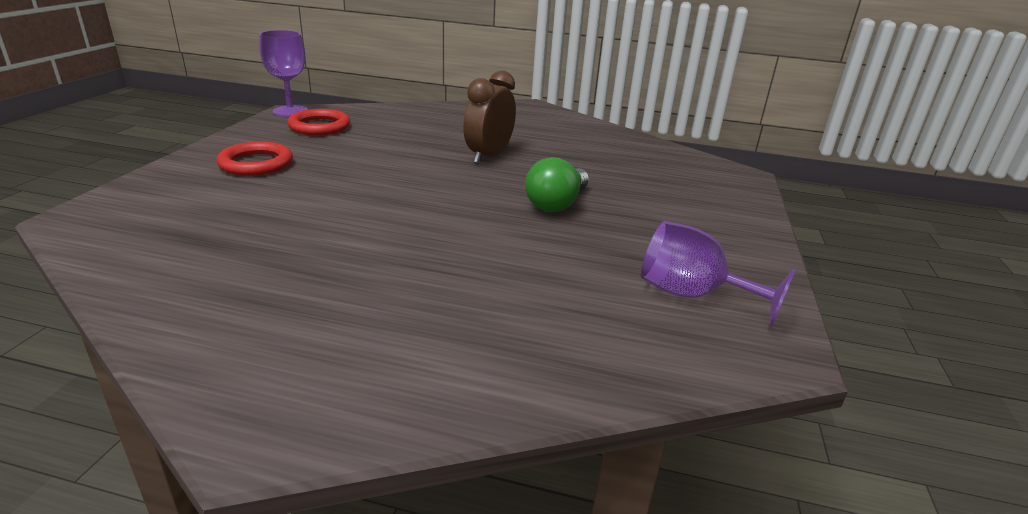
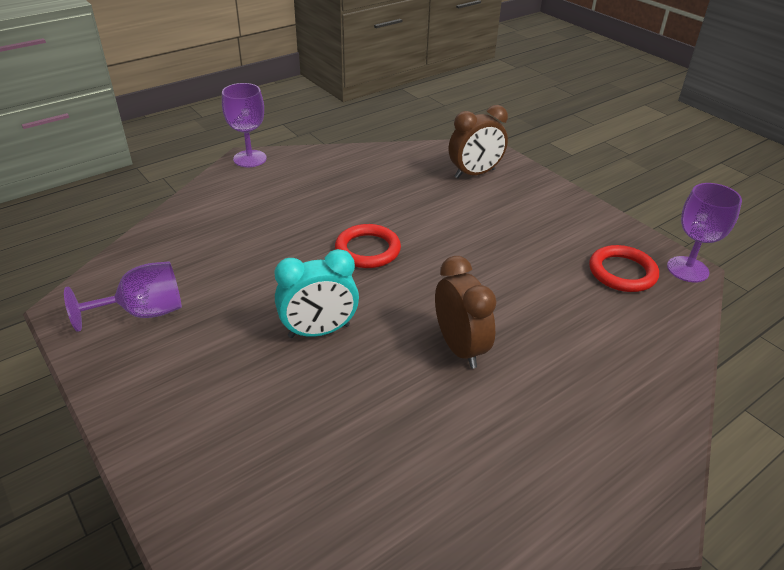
camera: 130 degrees right, 10 degrees up
red ring [216,142,293,176] -> red ring moved to [335,224,401,268]
green light bulb [525,157,589,212] -> turquoise clock [275,249,359,338]
none -> purple goblet [222,83,267,167]
none -> brown clock [449,105,508,178]

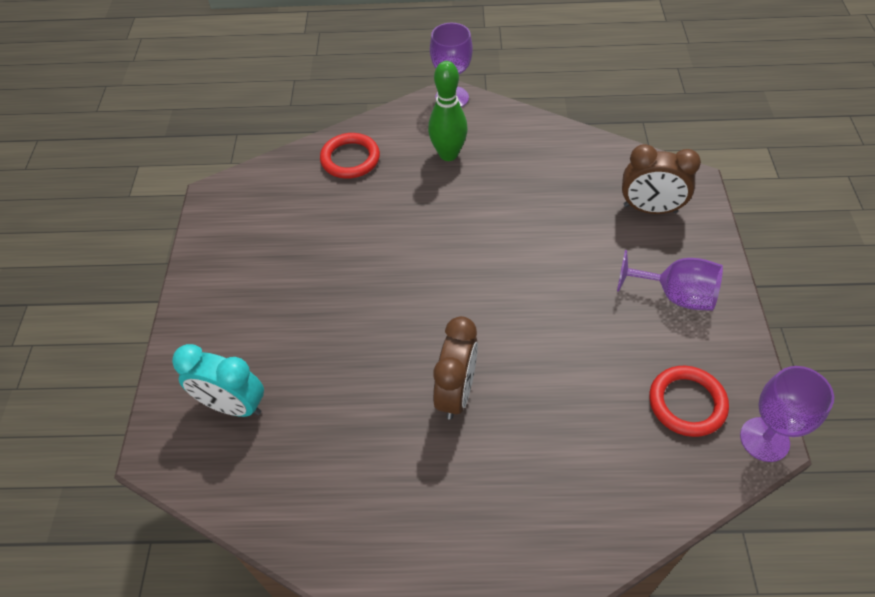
camera: 40 degrees right, 15 degrees up
purple goblet [64,261,182,332] -> purple goblet moved to [617,250,723,311]
turquoise clock [275,249,359,338] -> turquoise clock moved to [172,344,264,417]
red ring [335,224,401,268] -> red ring moved to [320,133,380,179]
none -> green bowling pin [428,61,468,161]

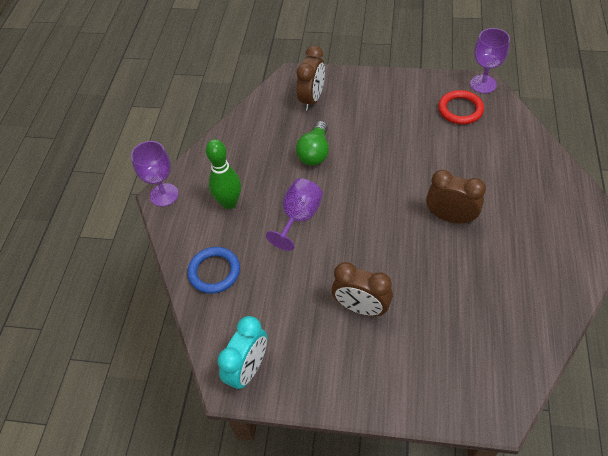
camera: 80 degrees left, 0 degrees up
turquoise clock [172,344,264,417] -> turquoise clock moved to [217,316,267,390]
red ring [320,133,380,179] -> blue ring [187,247,240,294]
purple goblet [617,250,723,311] -> purple goblet moved to [266,178,323,251]
none -> green light bulb [296,121,329,166]
none -> brown clock [332,262,393,316]

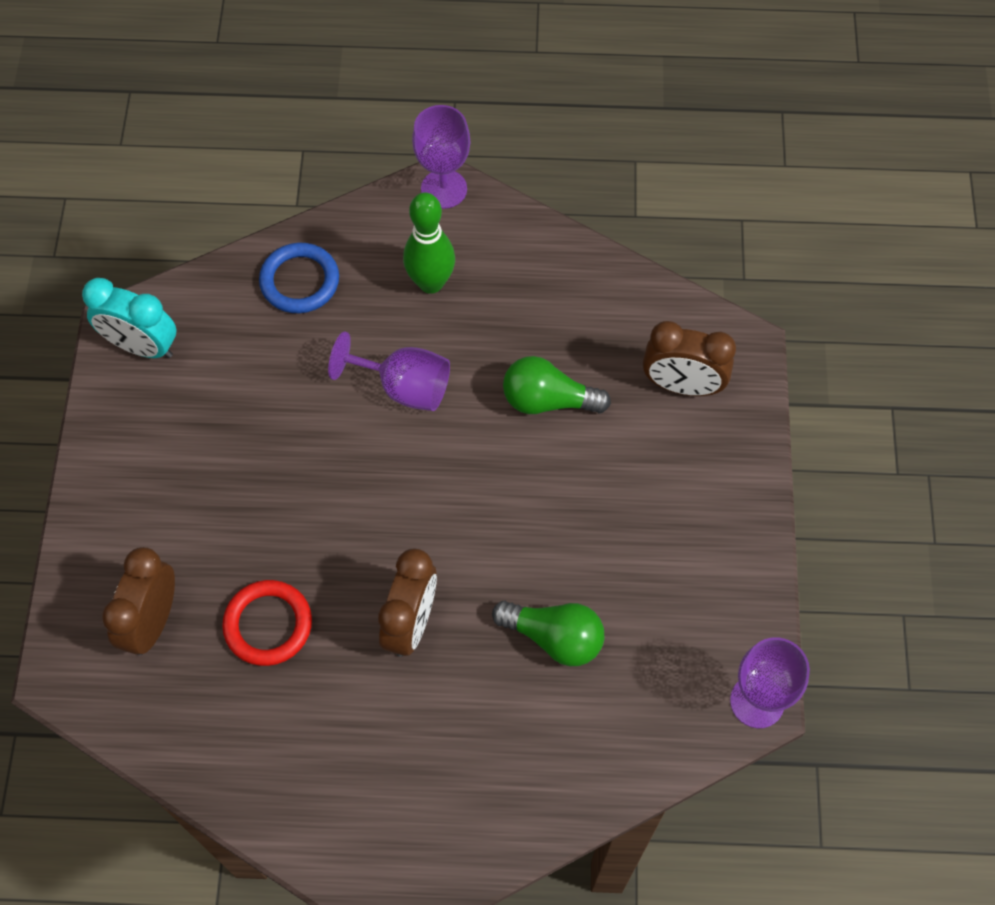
camera: 80 degrees right, 10 degrees up
brown clock [332,262,393,316] -> brown clock moved to [102,547,175,655]
red ring [438,90,484,124] -> red ring moved to [222,580,312,666]
none -> green light bulb [492,601,604,666]

